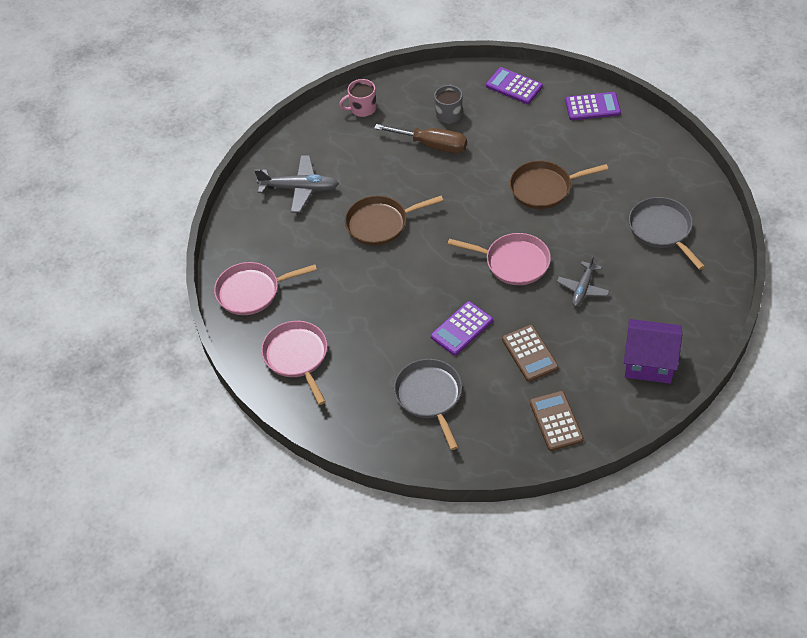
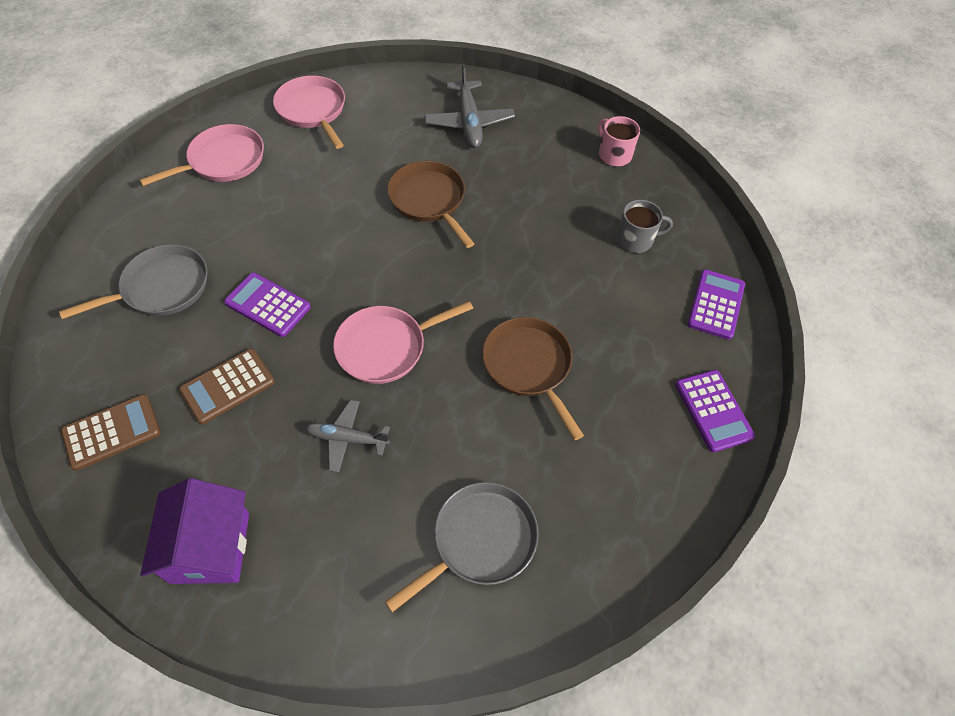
camera: 70 degrees right, 5 degrees up
brown screwdriver [374,124,467,153] -> none
pink pan [448,233,551,285] -> pink pan turned 60 degrees clockwise [333,301,473,384]

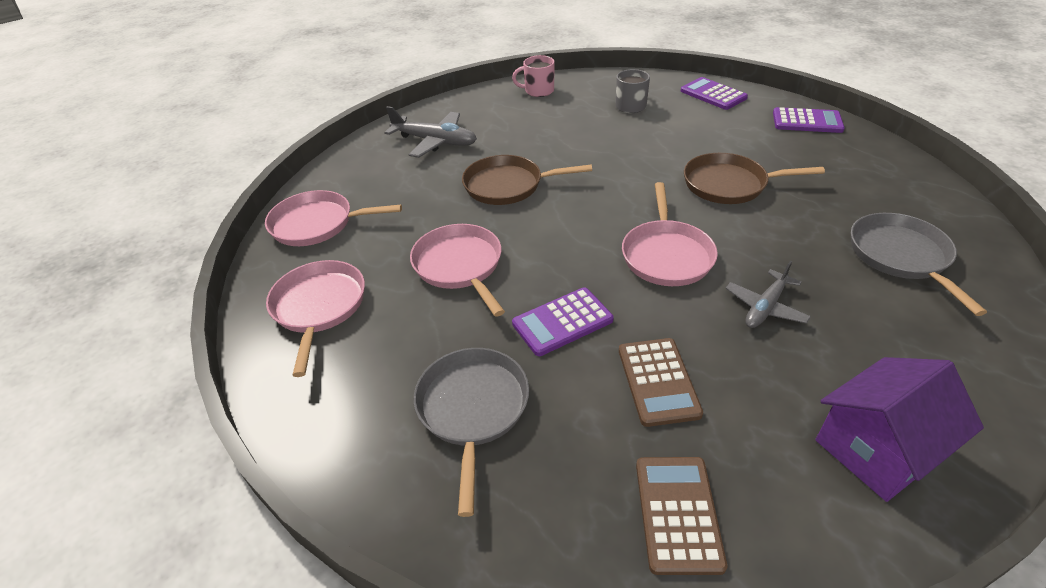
camera: 55 degrees left, 15 degrees down
purple house [140,478,249,584] -> purple house turned 60 degrees counterclockwise [815,357,984,502]
none -> pink pan [410,224,505,317]

